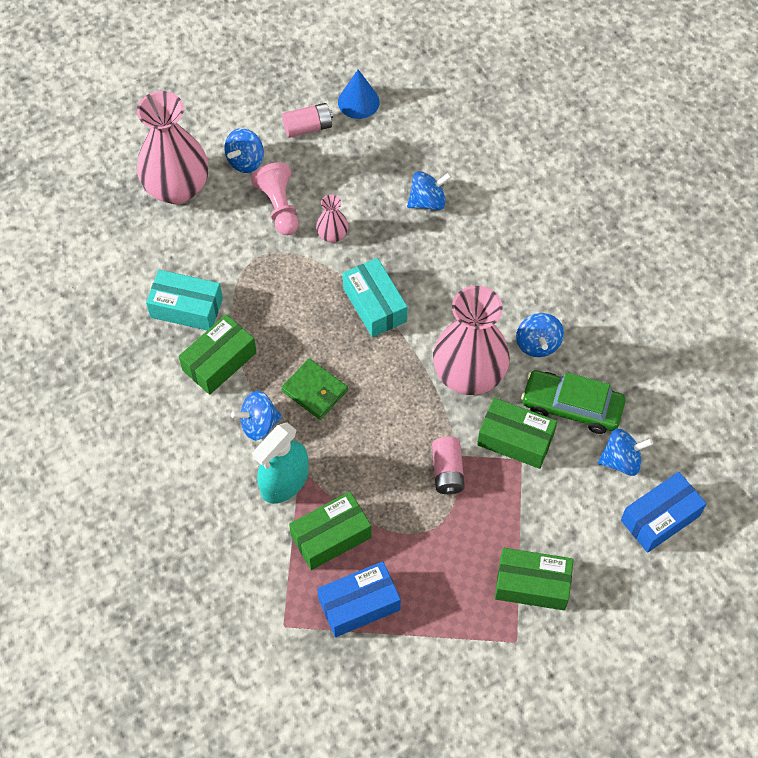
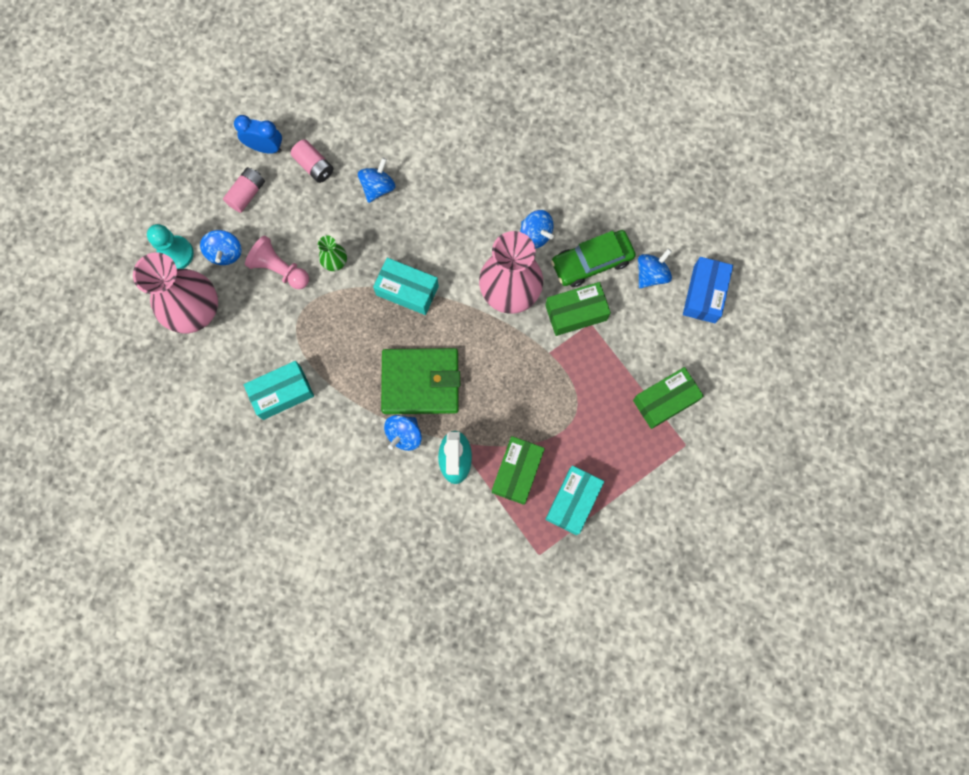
camera: 40 degrees left, 15 degrees up
green box [179,314,257,395] -> none
green wallet [281,358,348,420] -> green wallet [381,348,460,414], size x1.74
pink vase [316,195,348,243] -> green vase [318,235,347,271]
blue box [317,561,401,637] -> turquoise box [545,465,604,535]
blue cone [338,69,380,119] -> blue clock [234,115,282,154]
pink battery [432,437,465,494] -> pink battery moved to [291,139,333,183]
none -> turquoise pawn [147,224,194,269]

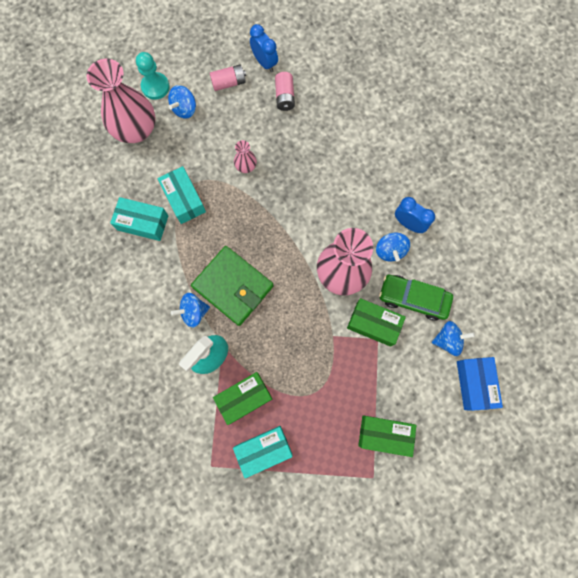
camera: 40 degrees right, 0 degrees up
pink pawn [245,235,309,289] -> none
green vase [318,235,347,271] -> pink vase [234,140,257,173]
blue spinning top [358,158,395,203] -> none
turquoise box [373,258,439,315] -> turquoise box moved to [158,166,206,224]
blue box [683,257,733,323] -> blue box turned 60 degrees counterclockwise [457,357,503,411]
none -> blue clock [395,197,435,233]

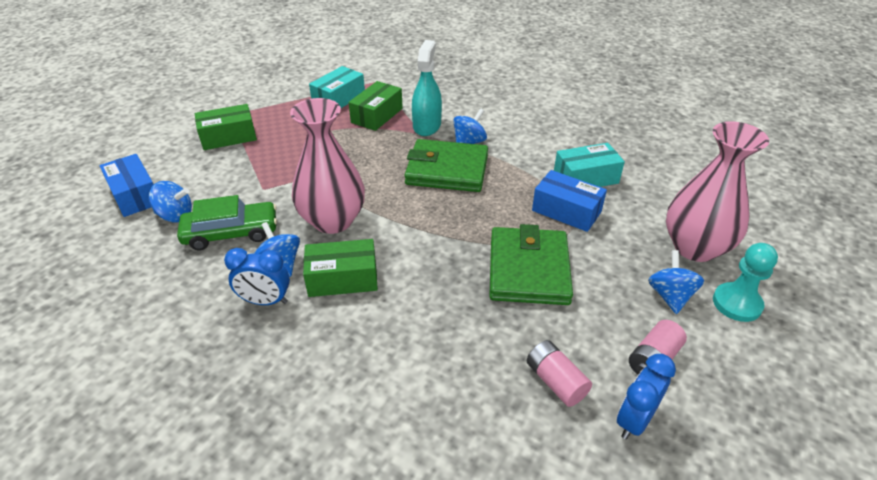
camera: 150 degrees right, 35 degrees down
turquoise box [158,166,206,224] -> blue box [532,170,607,232]
pink vase [234,140,257,173] -> green wallet [489,224,573,305]
blue clock [250,24,278,72] -> blue clock turned 105 degrees clockwise [617,354,676,440]
green box [347,298,406,347] -> green box moved to [303,239,378,297]
blue spinning top [432,321,475,356] -> blue spinning top turned 135 degrees counterclockwise [149,181,192,222]

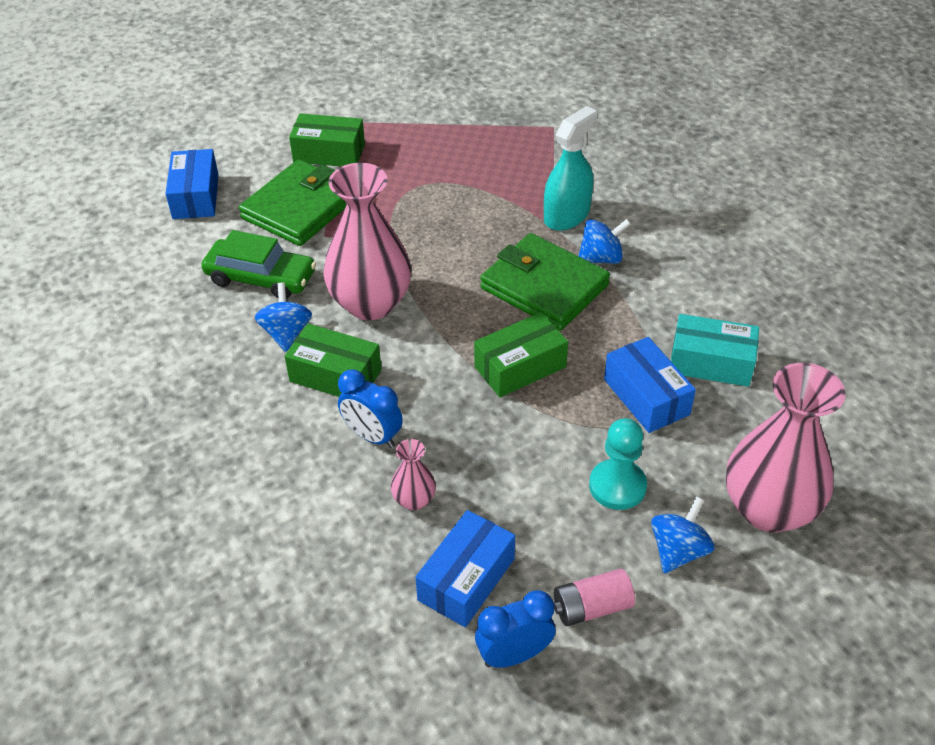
camera: 30 degrees right, 5 degrees up
blue spinning top [149,181,192,222] -> none
blue clock [224,248,290,305] -> blue clock moved to [338,369,403,448]
turquoise box [309,66,365,108] -> none
green box [348,81,403,131] -> green box moved to [474,312,568,397]
green wallet [489,224,573,305] -> green wallet moved to [239,159,347,246]
pink battery [527,340,592,407] -> blue box [415,510,515,627]
turquoise pawn [713,243,778,322] -> turquoise pawn moved to [589,418,647,510]
none -> pink vase [391,439,436,510]

